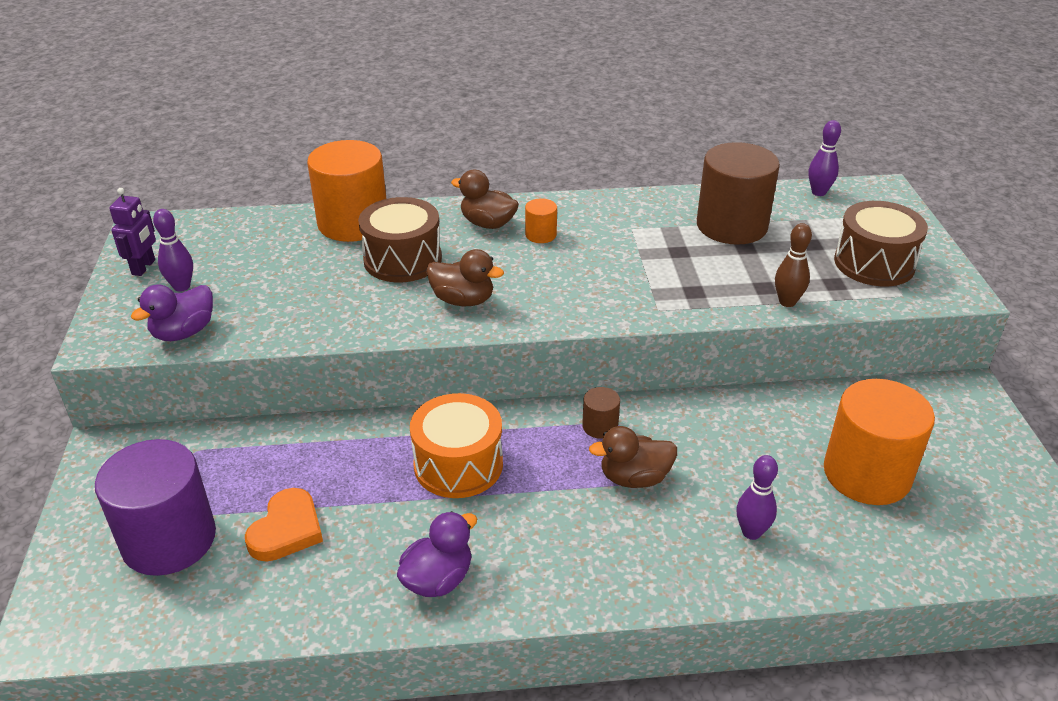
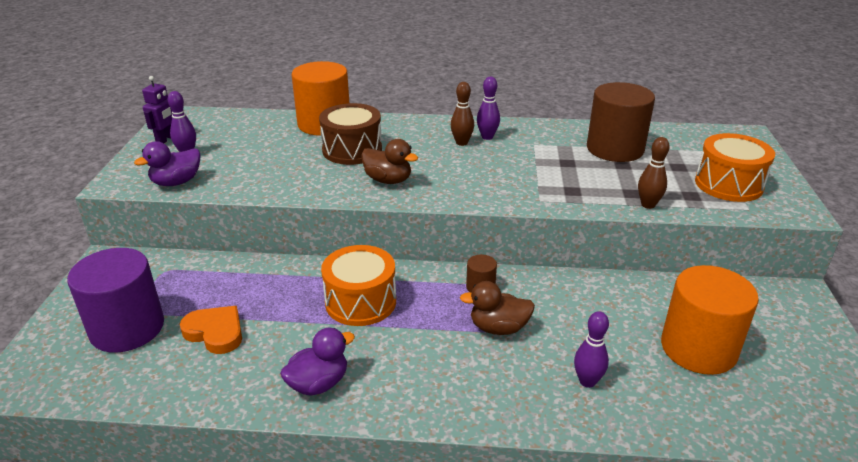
camera: 10 degrees right, 5 degrees down
orange heart [245,488,323,562] -> orange heart turned 90 degrees counterclockwise [180,306,242,354]
brown duck [451,170,519,229] -> none
orange cylinder [525,198,557,243] -> brown bowling pin [451,82,474,146]
purple bowling pin [808,120,841,196] -> purple bowling pin moved to [477,77,500,140]
brown drum [834,201,928,287] -> orange drum [695,133,775,202]

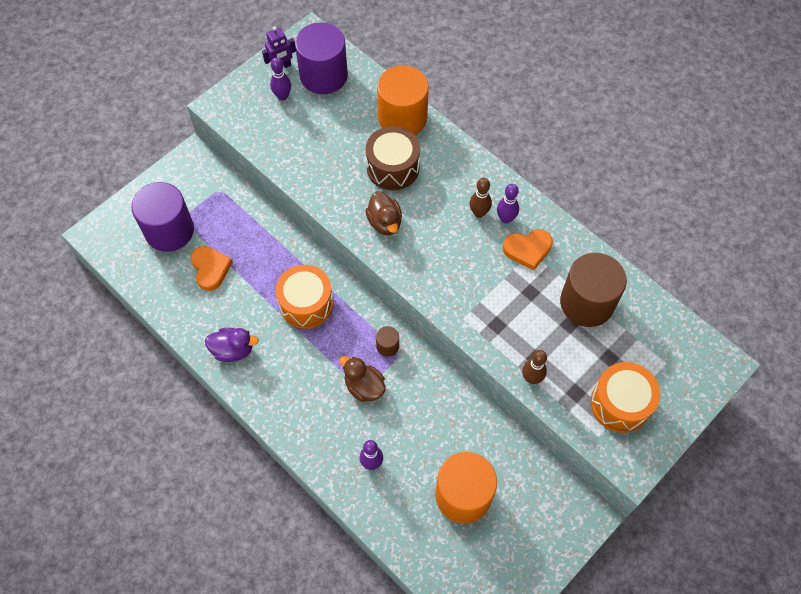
camera: 40 degrees right, 30 degrees up
purple duck [134,141,201,186] -> none
none -> purple cylinder [295,22,348,94]
none -> orange heart [503,229,553,270]

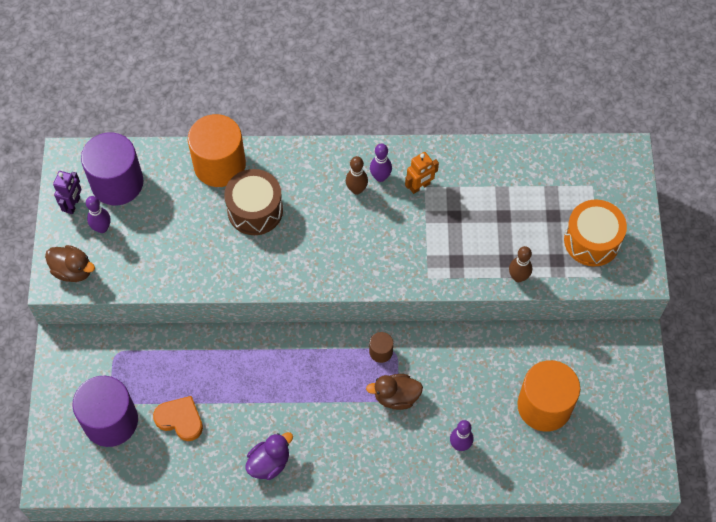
camera: 45 degrees left, 0 degrees up
orange drum [275,265,333,329] -> none
brown duck [365,191,402,235] -> brown duck moved to [45,245,95,282]
orange heart [503,229,553,270] -> orange robot [405,152,439,194]
brown cylinder [560,253,627,327] -> none

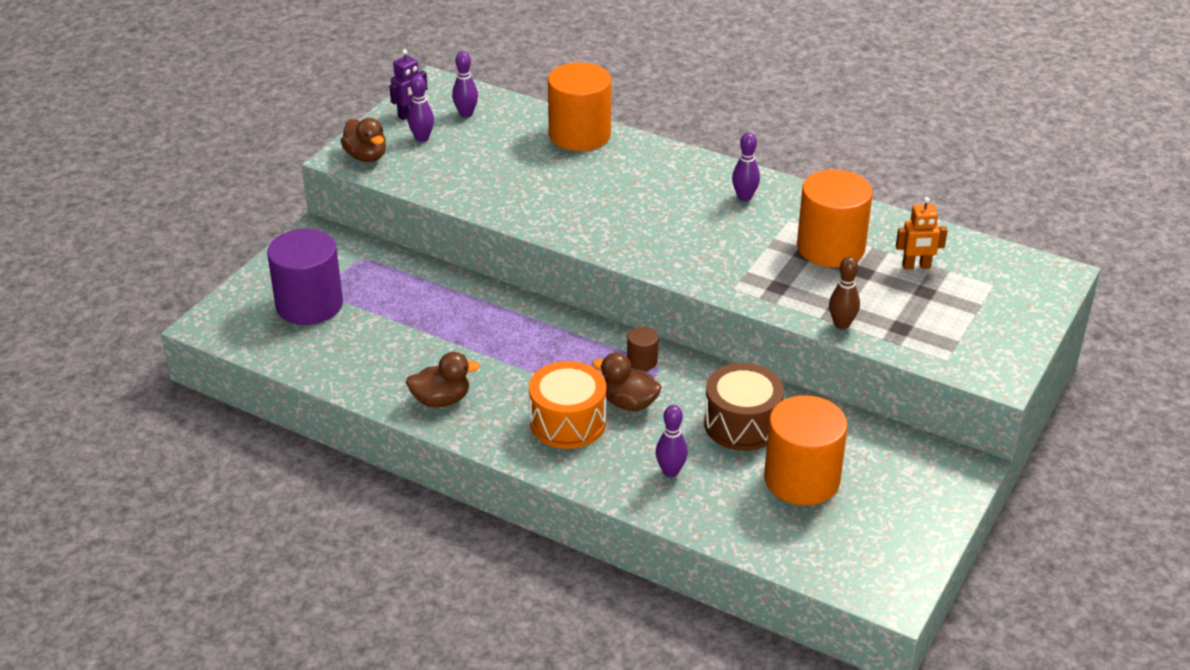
camera: 30 degrees right, 25 degrees down
purple cylinder [81,132,143,205] -> purple bowling pin [452,51,478,118]
orange heart [153,396,203,441] -> none
brown drum [224,169,283,235] -> brown drum moved to [704,363,784,451]
purple duck [245,432,293,480] -> brown duck [406,352,480,407]
brown bowling pin [346,156,368,194] -> none
orange robot [405,152,439,194] -> orange robot moved to [896,197,948,270]
orange drum [564,199,627,266] -> orange drum moved to [529,361,606,449]
none -> orange cylinder [797,170,873,267]

